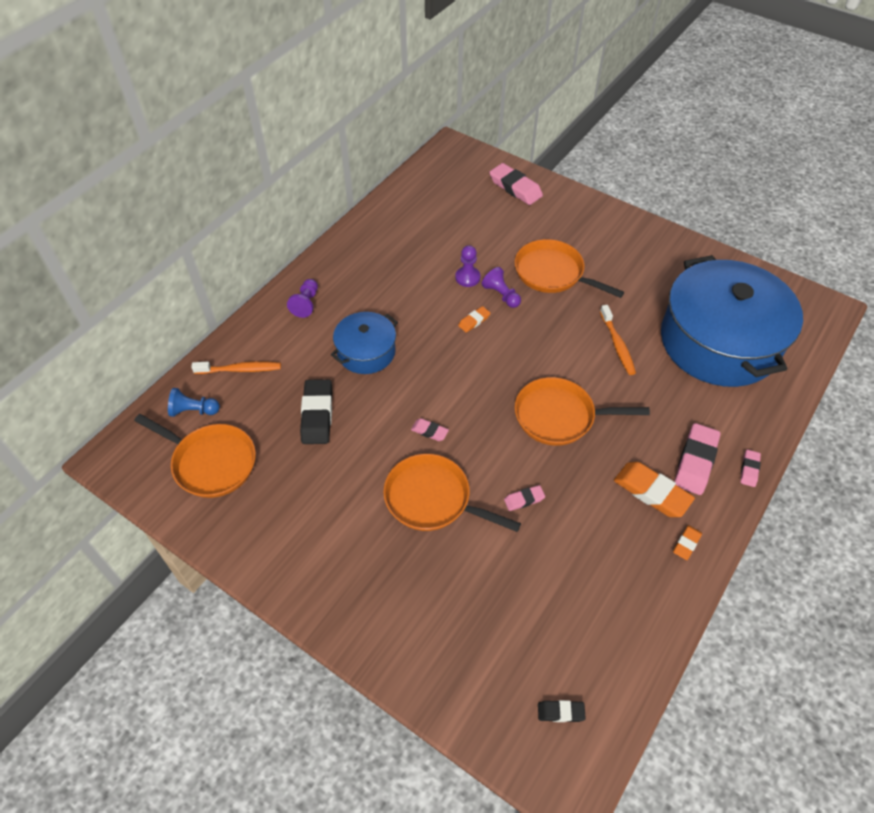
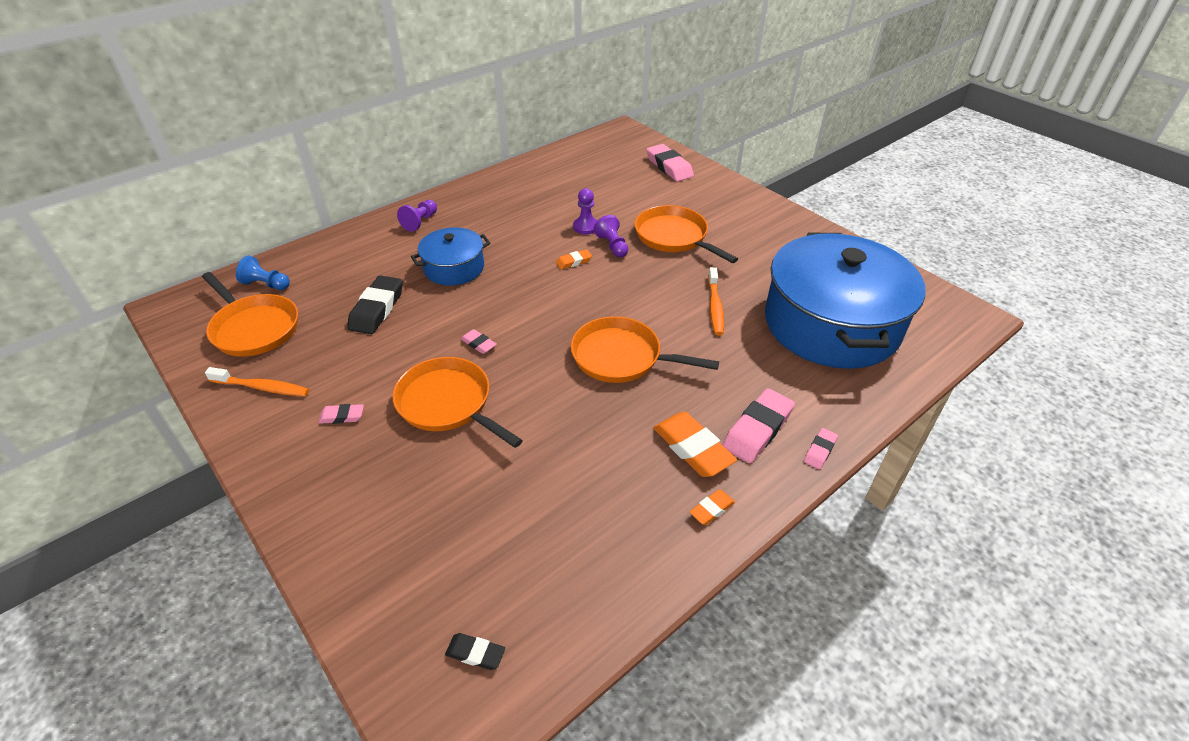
camera: 15 degrees right, 10 degrees down
orange toothbrush [191,361,281,374] -> orange toothbrush moved to [205,367,309,397]
pink eraser [504,485,545,511] -> pink eraser moved to [318,404,364,424]

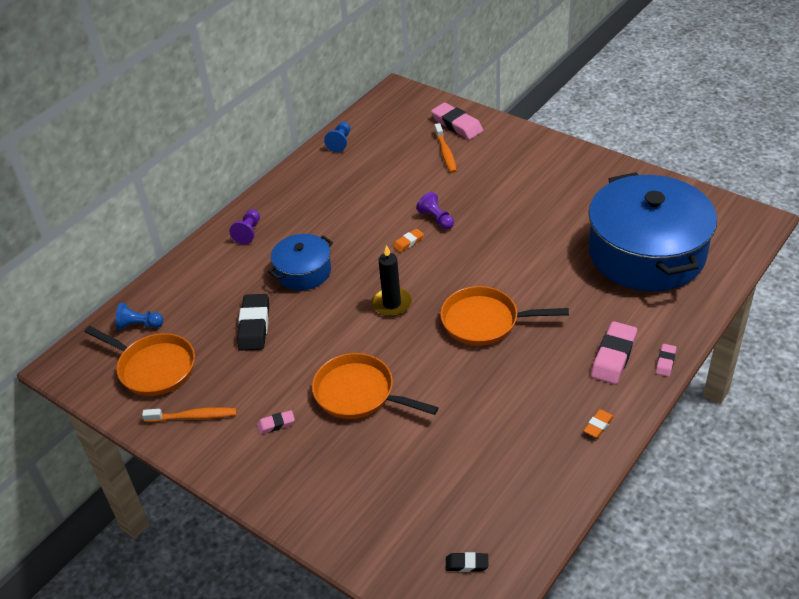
camera: 10 degrees left, 0 degrees up
pink eraser [461,329,497,354] -> none
purple pawn [573,189,597,234] -> none
orange pan [635,205,738,263] -> none
orange eraser [653,412,737,477] -> none
orange toothbrush [708,267,724,335] -> orange toothbrush moved to [434,123,457,173]
none -> blue pawn [324,122,350,152]
none -> black candle [372,245,412,317]

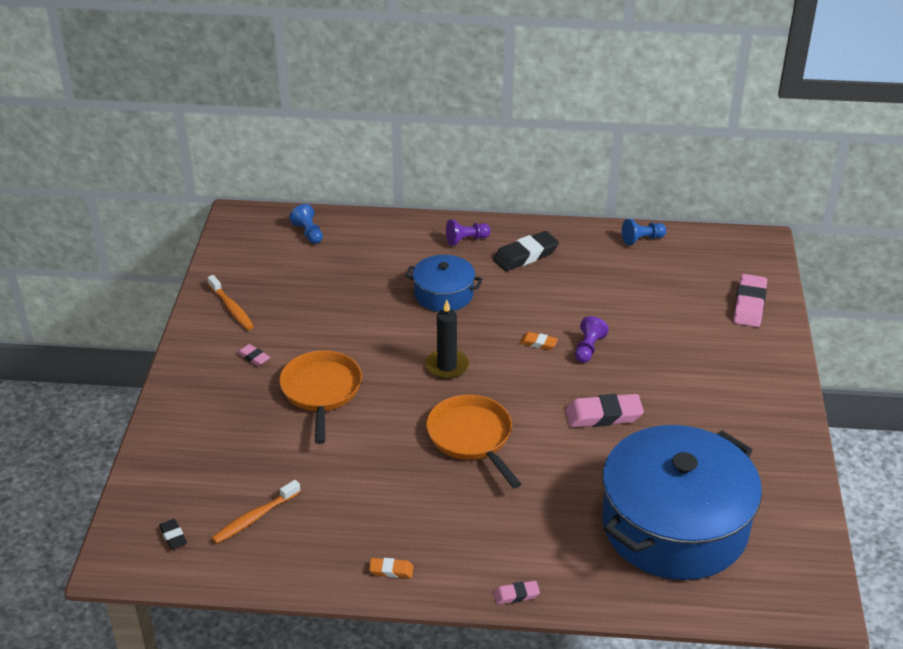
camera: 55 degrees right, 5 degrees down
orange pan [84,326,195,396] -> none
black eraser [237,294,269,351] -> black eraser moved to [493,231,559,271]
orange toothbrush [434,123,457,173] -> orange toothbrush moved to [212,480,301,544]
pink eraser [591,321,637,384] -> pink eraser moved to [565,394,644,427]

